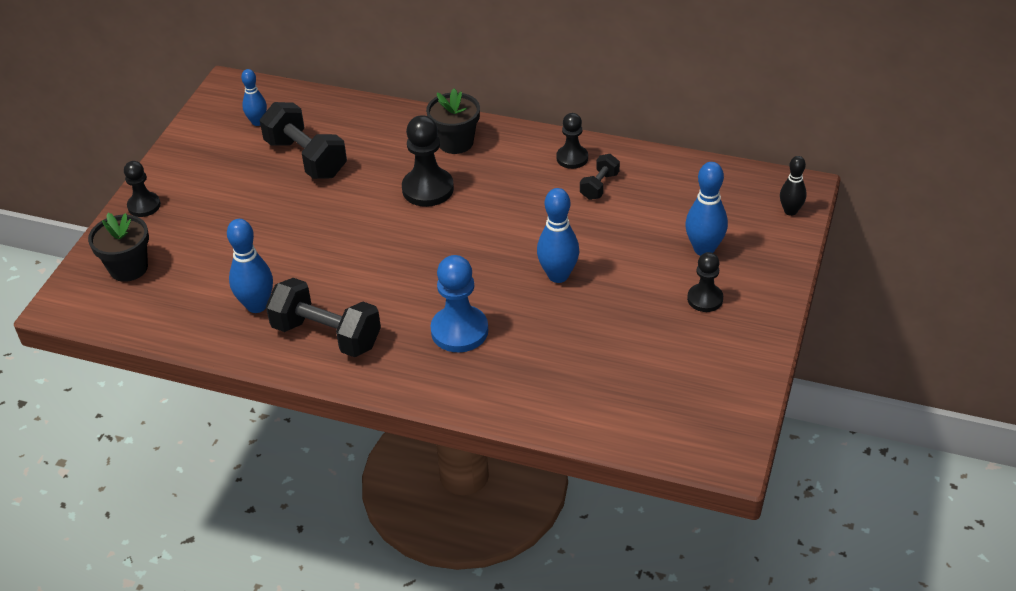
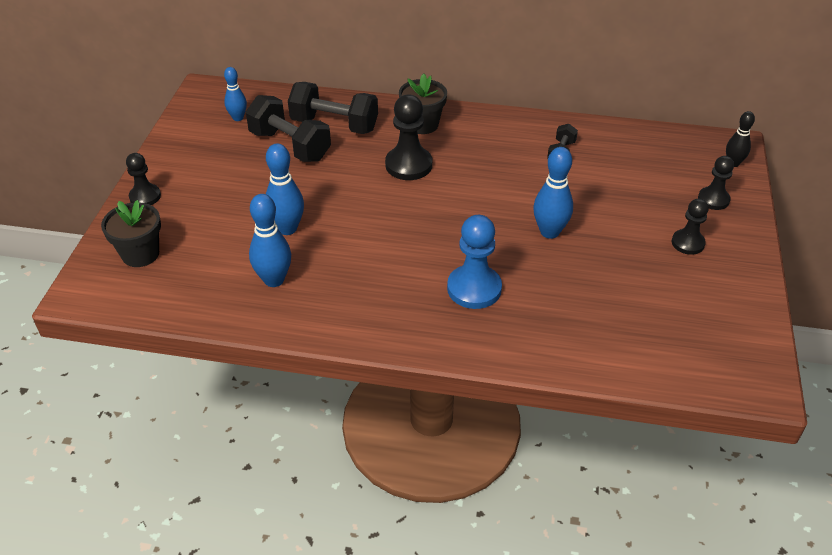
camera: 10 degrees left, 0 degrees up
black dumbbell [266,278,381,357] -> black dumbbell moved to [288,82,378,134]
black pawn [556,113,588,169] -> black pawn moved to [698,156,734,210]
blue bowling pin [685,162,728,256] -> blue bowling pin moved to [266,144,304,235]

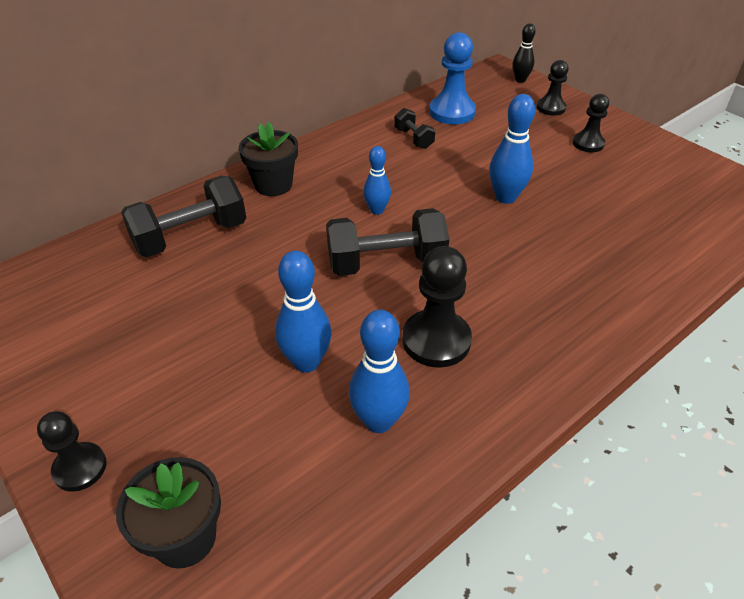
camera: 50 degrees left, 0 degrees up
blue bowling pin [224,67,247,121] -> blue bowling pin moved to [363,146,391,215]
black dumbbell [246,95,331,162] -> black dumbbell moved to [326,208,449,276]
black pawn [385,95,432,180] -> black pawn moved to [402,246,472,368]
blue pawn [447,215,502,309] -> blue pawn moved to [429,32,476,124]

